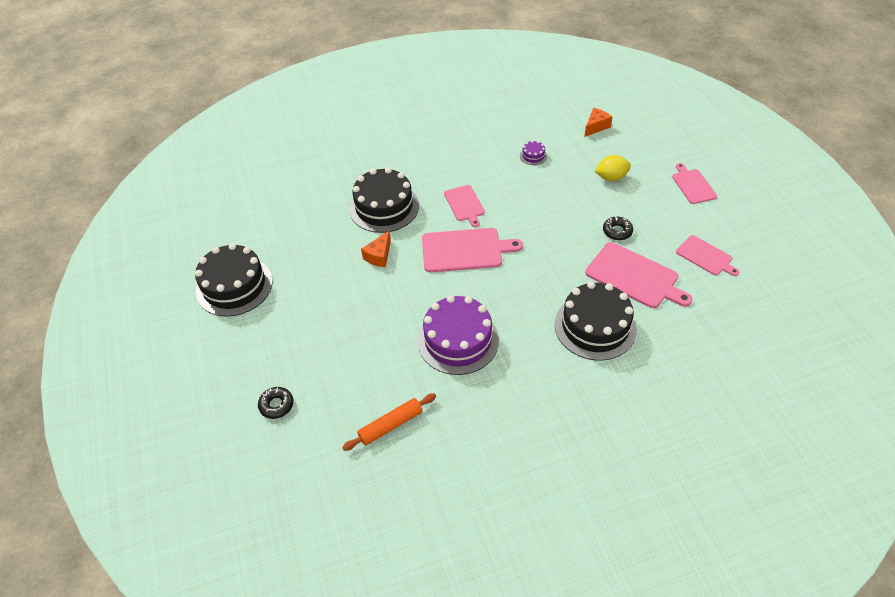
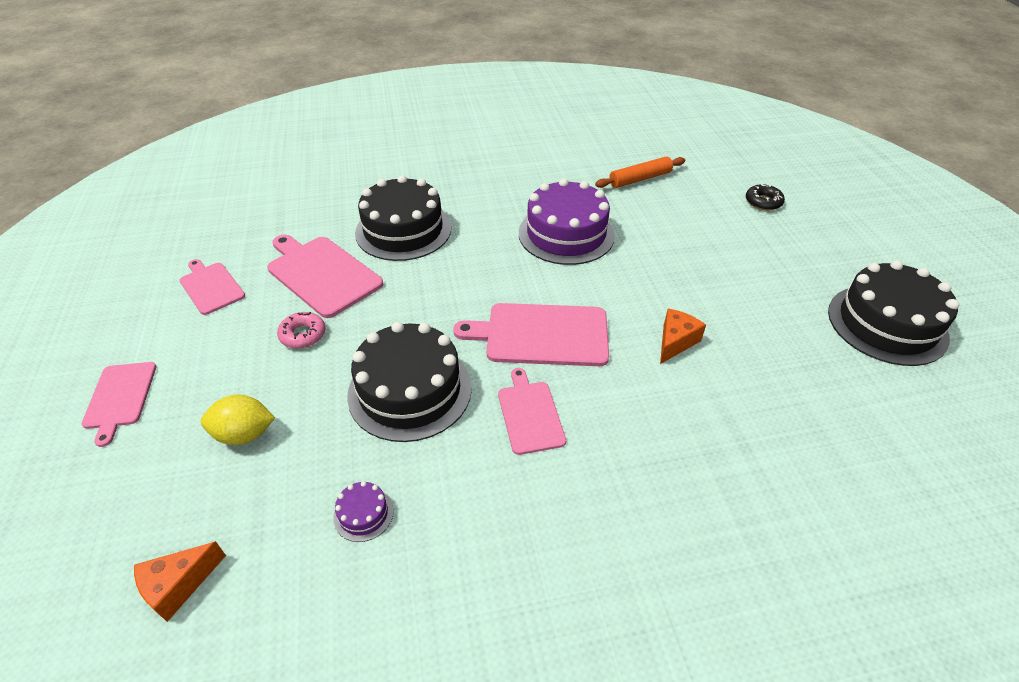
camera: 175 degrees left, 5 degrees down
black cake [349,167,419,233] -> black cake moved to [347,322,472,442]
black donut [603,216,633,240] -> pink donut [277,312,325,349]

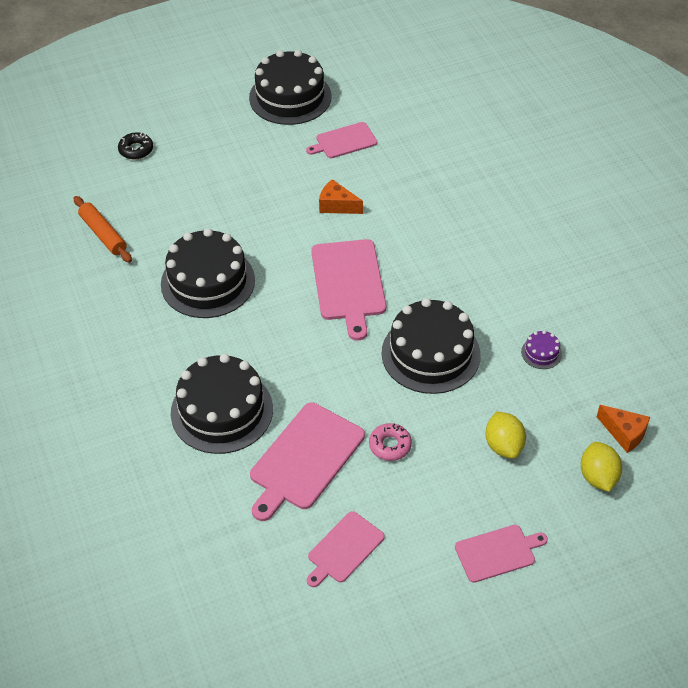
camera: 100 degrees left, 5 degrees up
pink cutting board [498,368,566,455] -> pink cutting board moved to [306,122,377,158]
purple cake [519,178,615,265] -> black cake [161,228,255,318]
none -> yellow lemon [581,442,622,492]

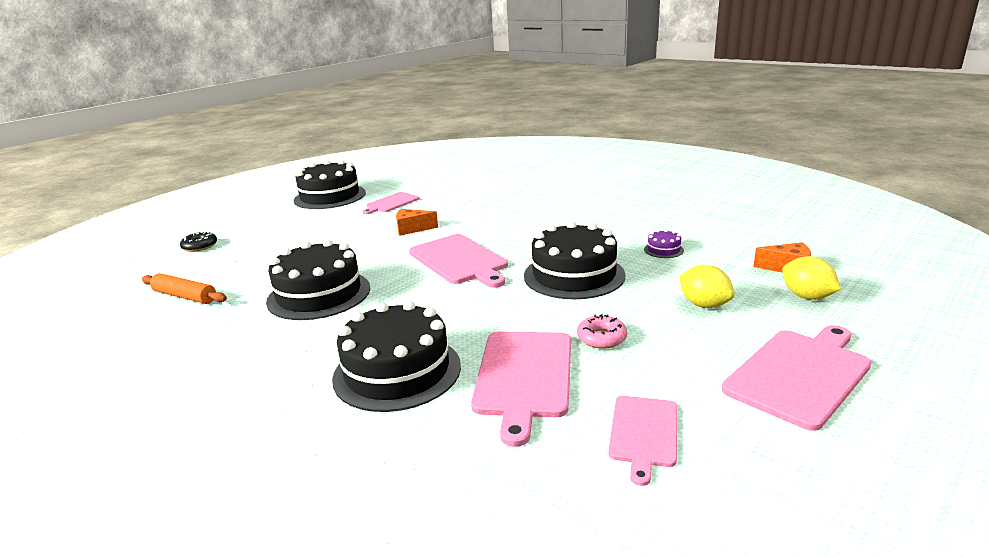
camera: 25 degrees left, 25 degrees down
pink cutting board [455,525,548,583] -> pink cutting board [722,325,871,431], size x1.65

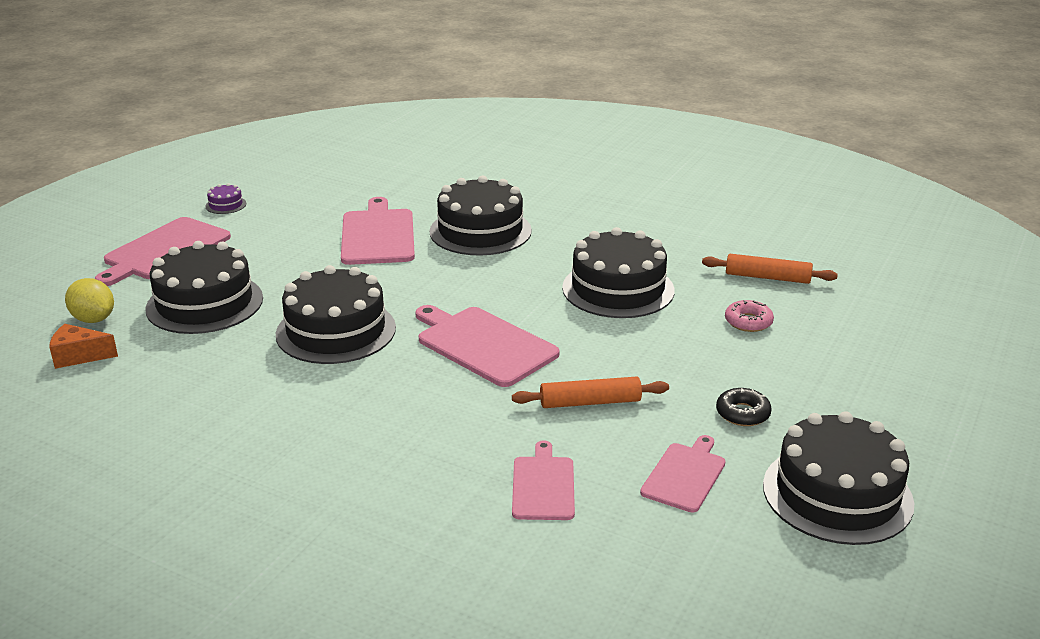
camera: 165 degrees right, 5 degrees up
black donut [180,231,217,252] -> black donut moved to [716,388,772,426]
orange cheese [396,209,438,236] -> orange rolling pin [512,376,669,408]
pink donut [577,314,627,349] -> pink donut moved to [725,300,774,332]
pink cutting board [608,396,677,486] -> pink cutting board moved to [512,440,575,520]
purple cake [644,229,684,258] -> purple cake moved to [205,183,246,214]
yellow lemon [679,265,735,308] -> black cake [145,241,263,334]

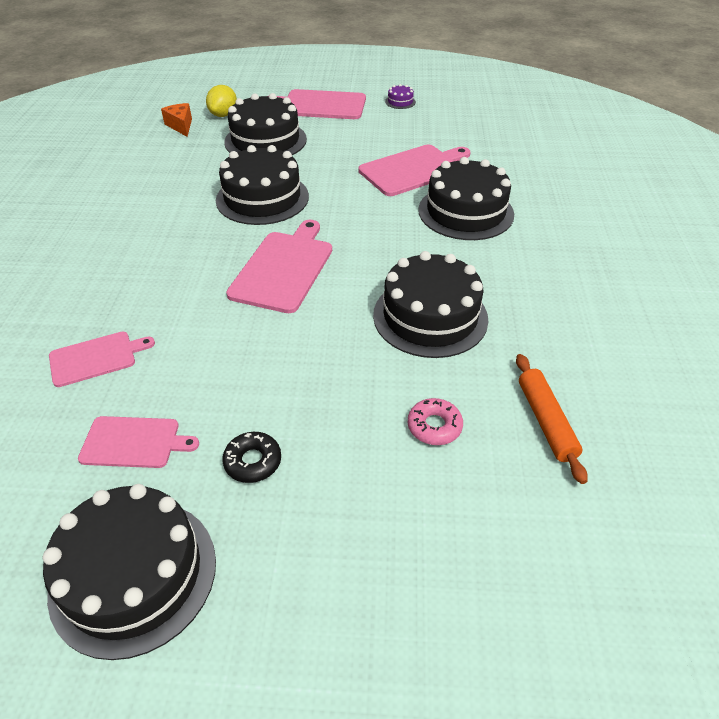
camera: 65 degrees right, 15 degrees up
orange rolling pin [512,376,669,408] -> none

